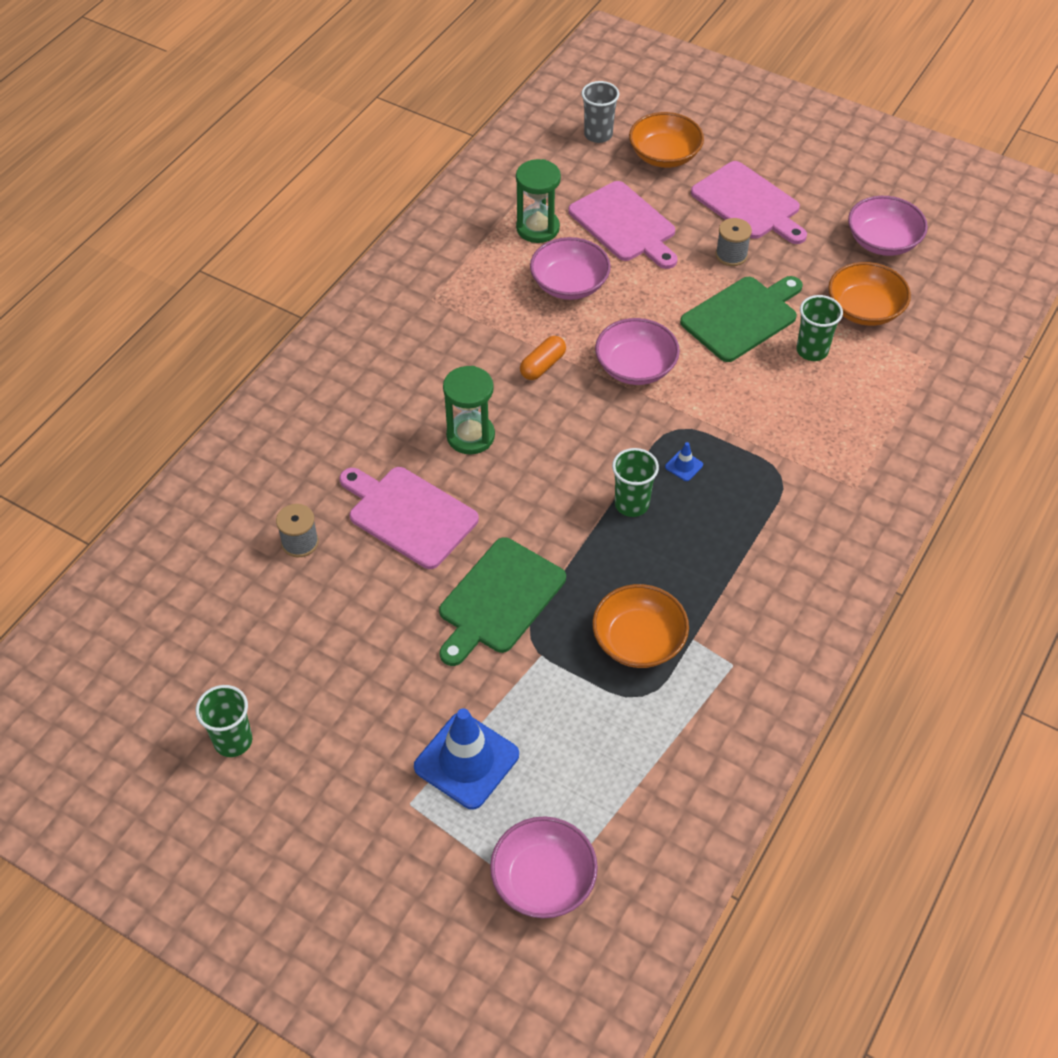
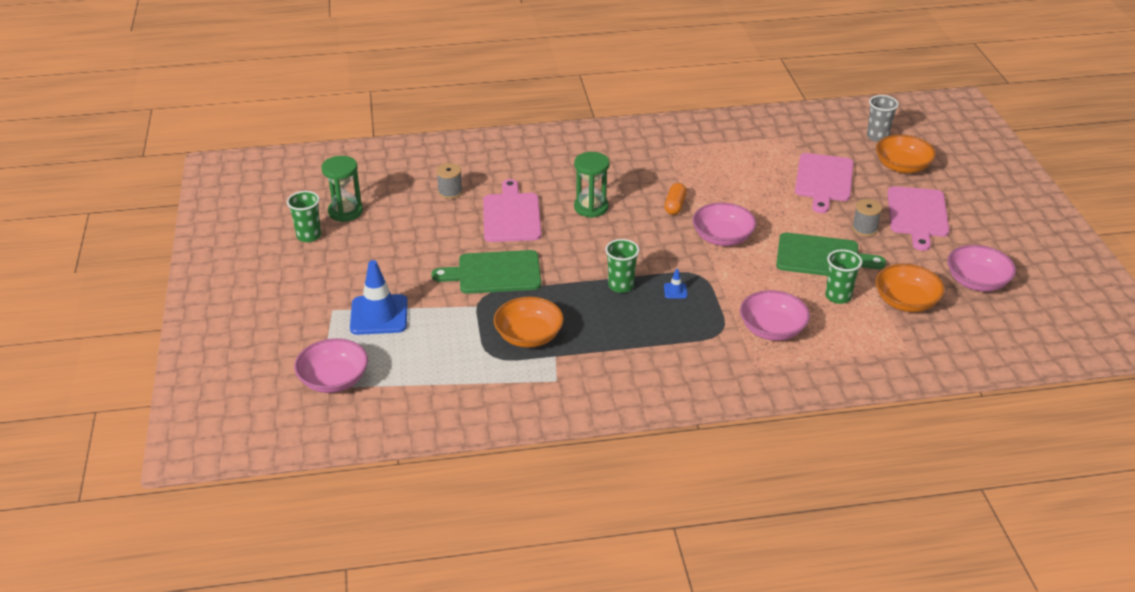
camera: 50 degrees right, 15 degrees down
green hourglass [516,159,561,243] -> green hourglass moved to [321,156,363,222]
orange capsule [520,336,566,380] -> orange capsule turned 75 degrees counterclockwise [664,183,687,215]
pink bowl [530,237,611,300] -> pink bowl moved to [740,290,810,341]

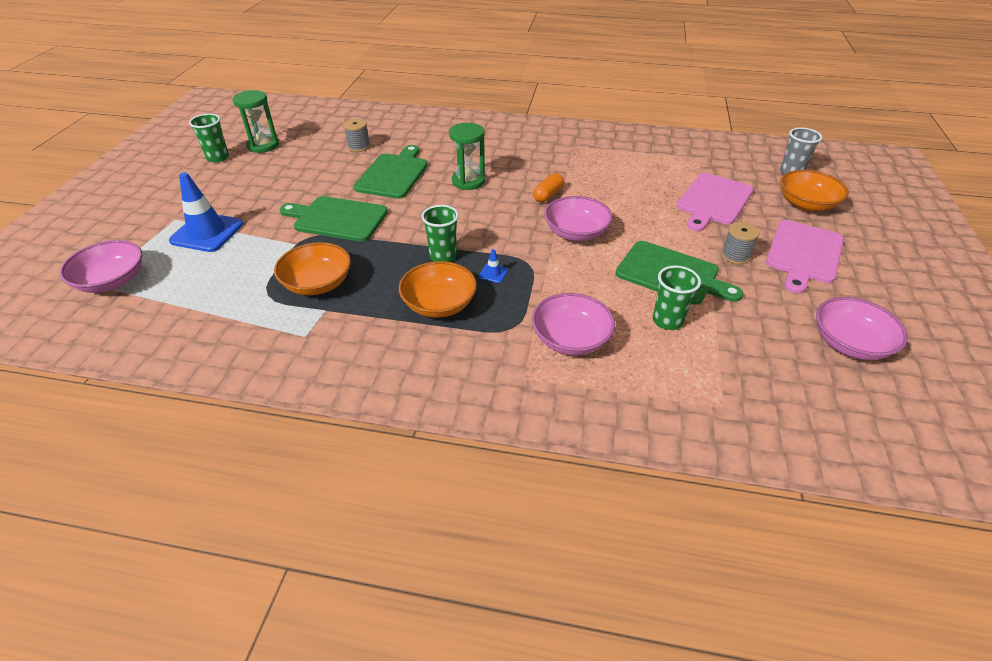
camera: 20 degrees right, 5 degrees up
pink cutting board [483,179,542,242] -> green cutting board [354,145,428,199]
orange bowl [875,264,945,312] -> orange bowl moved to [399,261,477,318]

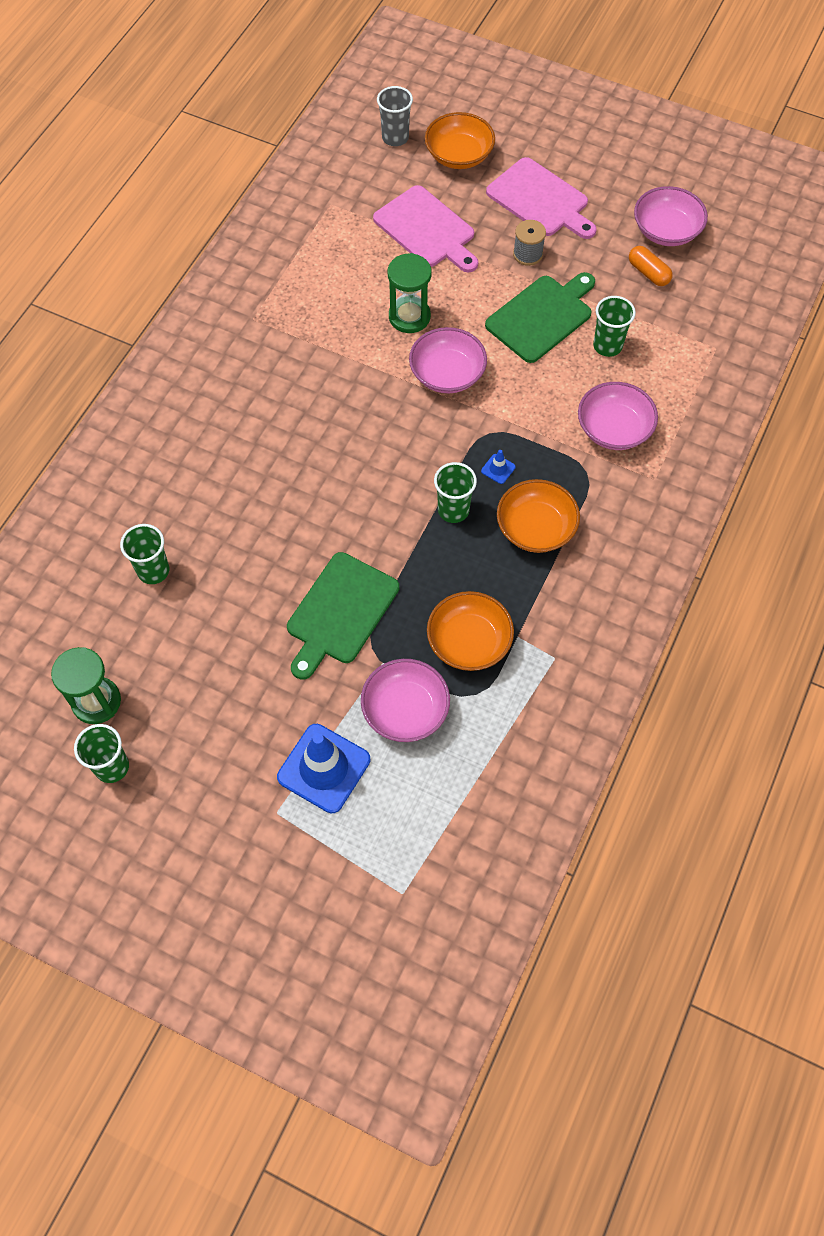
camera: 75 degrees left, 20 degrees up
pink bowl [59,240,142,293] -> pink bowl moved to [361,659,450,742]
grey spool [343,118,370,152] -> green cup [120,524,169,584]
green cutting board [354,145,428,199] -> none
green hourglass [449,123,485,190] -> green hourglass moved to [388,253,432,333]
orange capsule [533,173,564,202] -> orange capsule moved to [629,246,673,286]

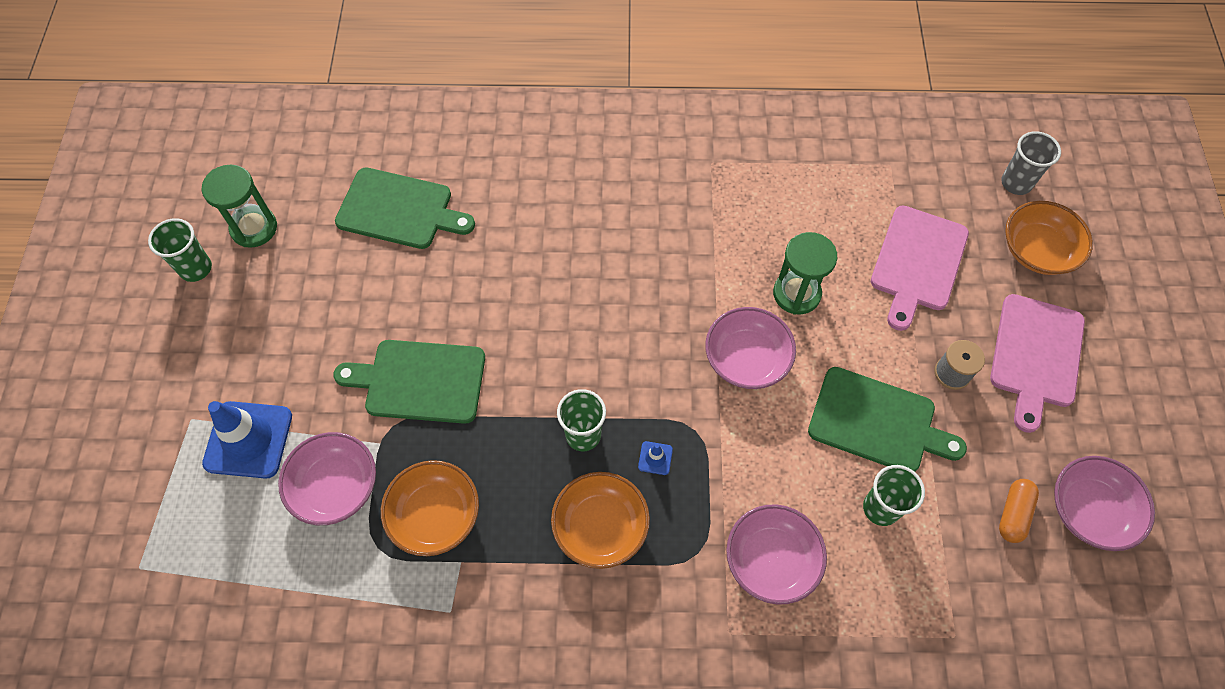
camera: 65 degrees right, 0 degrees up
green cup [120,524,169,584] -> green cutting board [335,167,475,249]

